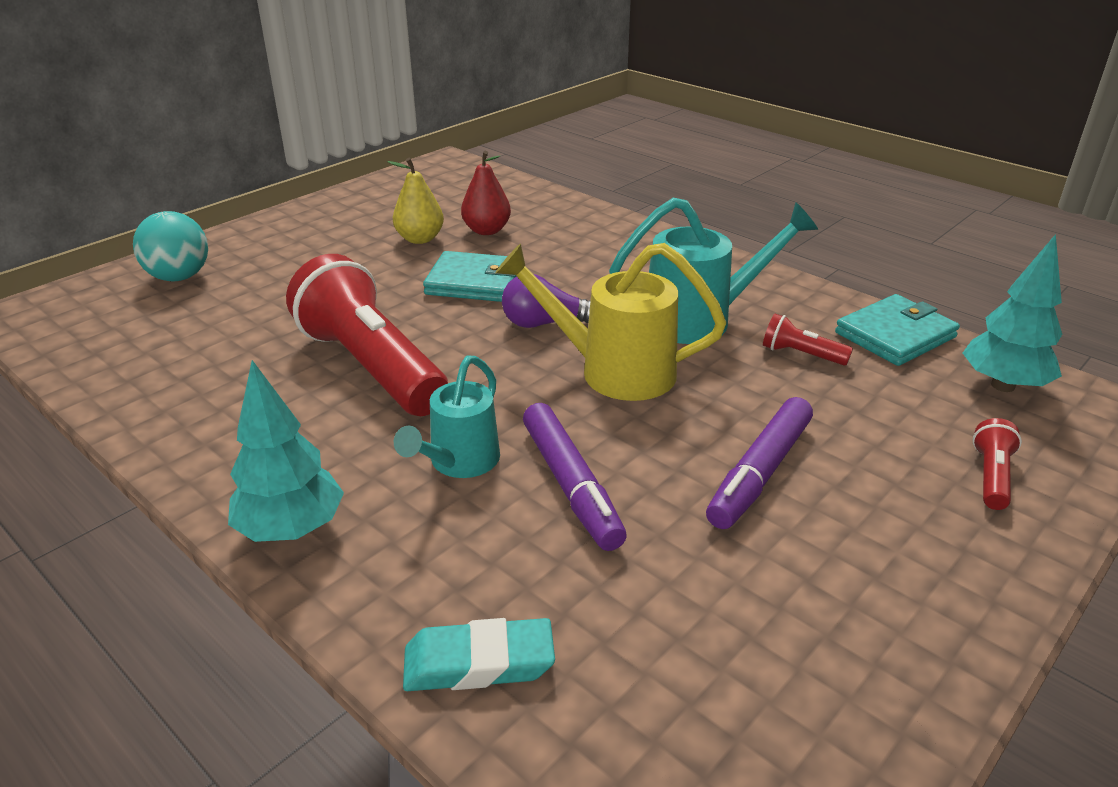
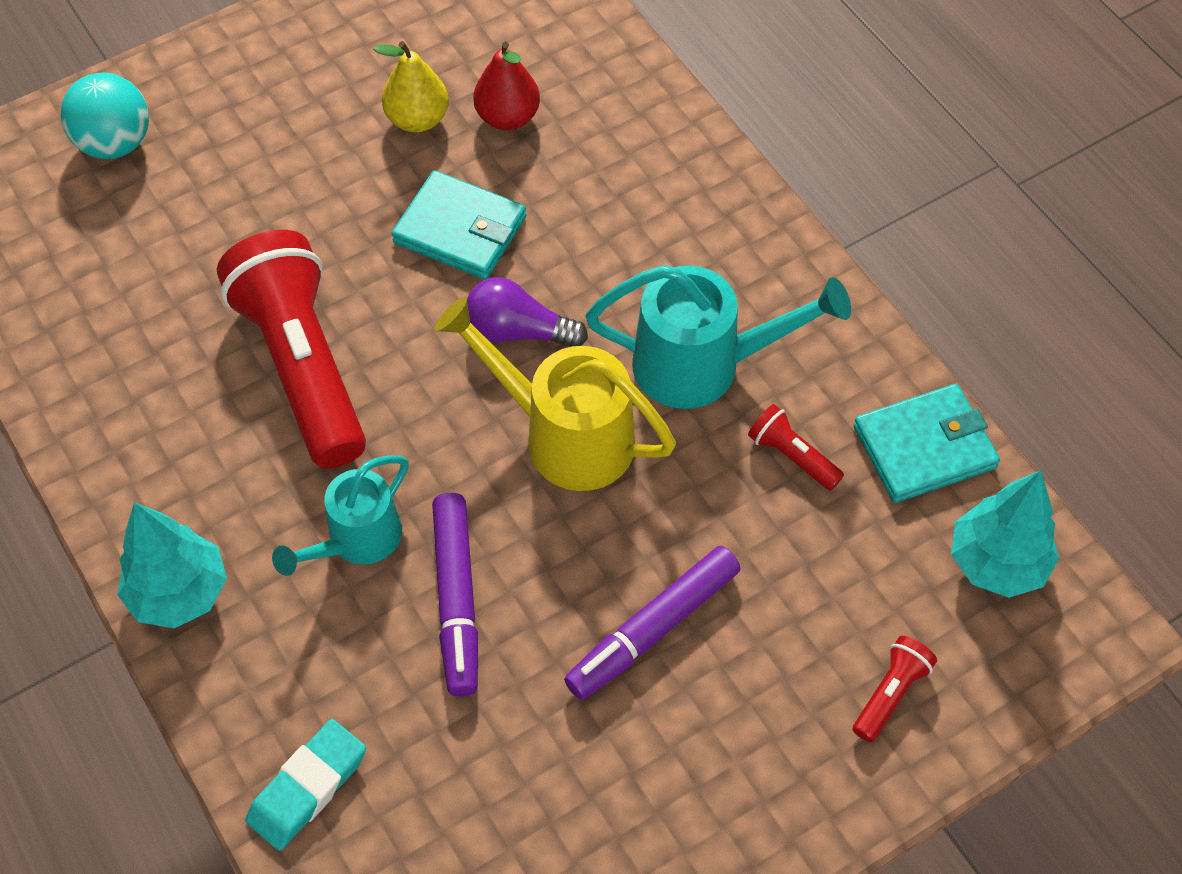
camera: 15 degrees right, 25 degrees up
turquoise eraser [403,618,555,691] -> turquoise eraser turned 60 degrees counterclockwise [245,719,366,851]

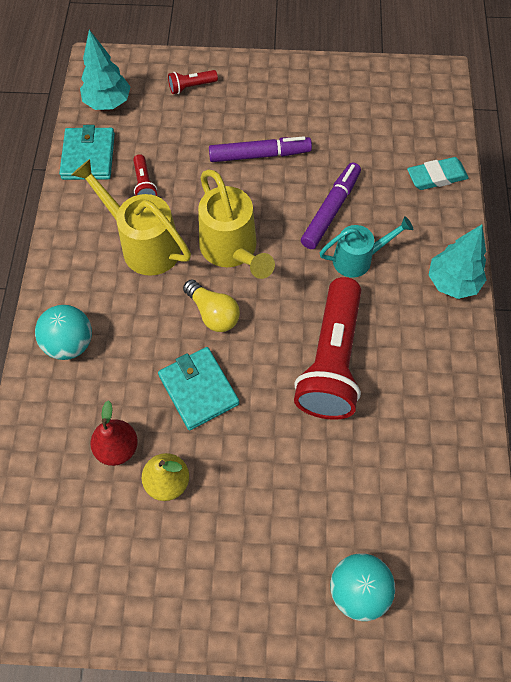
camera: 145 degrees left, 5 degrees up
purple light bulb [467,277,588,347] -> yellow light bulb [183,279,240,332]
turquoise watering can [586,265,851,409] -> yellow watering can [72,159,191,276]
turquoise wallet [854,384,1000,503] -> turquoise wallet turned 75 degrees clockwise [59,125,115,180]
none -> turquoise ball [35,305,92,360]

